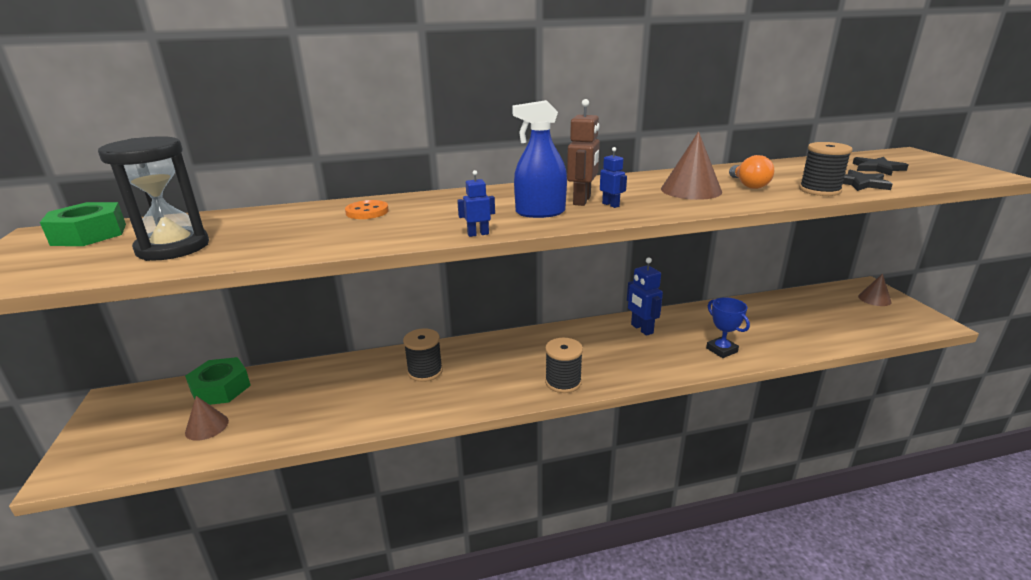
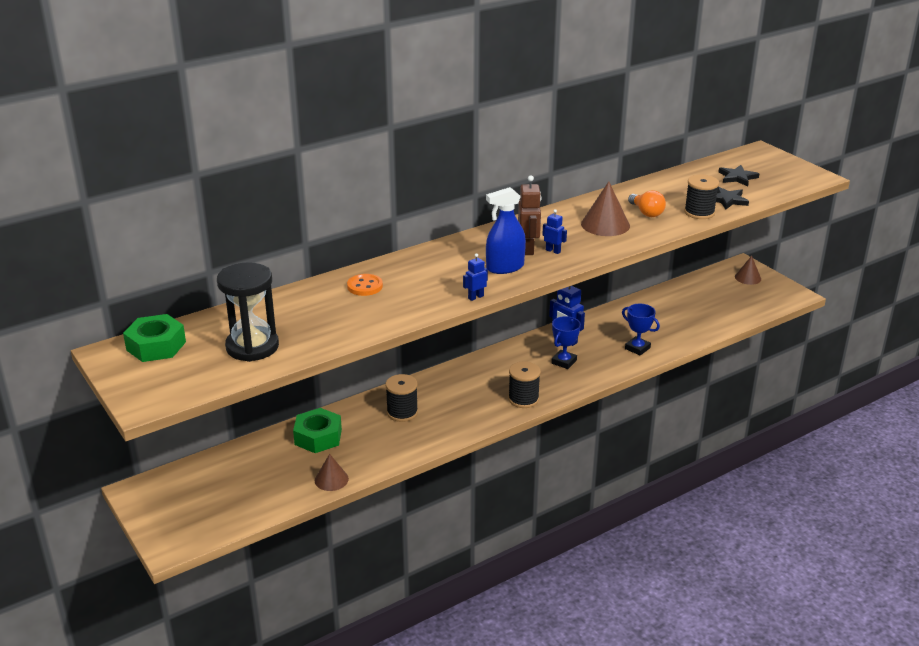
camera: 20 degrees left, 5 degrees up
green nut [185,357,251,405] -> green nut moved to [293,408,342,453]
brown cone [185,396,229,441] -> brown cone moved to [315,454,349,491]
none -> blue trophy [551,316,581,369]

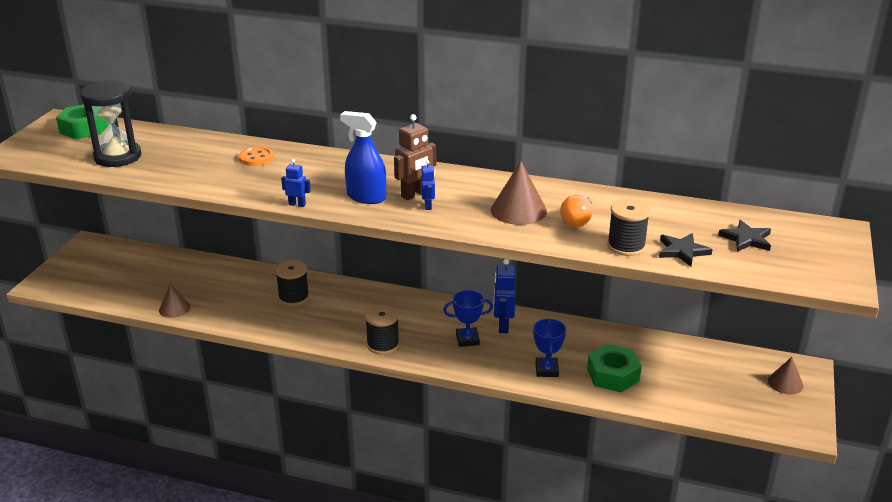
camera: 50 degrees right, 0 degrees up
green nut [293,408,342,453] -> green nut moved to [587,344,642,392]

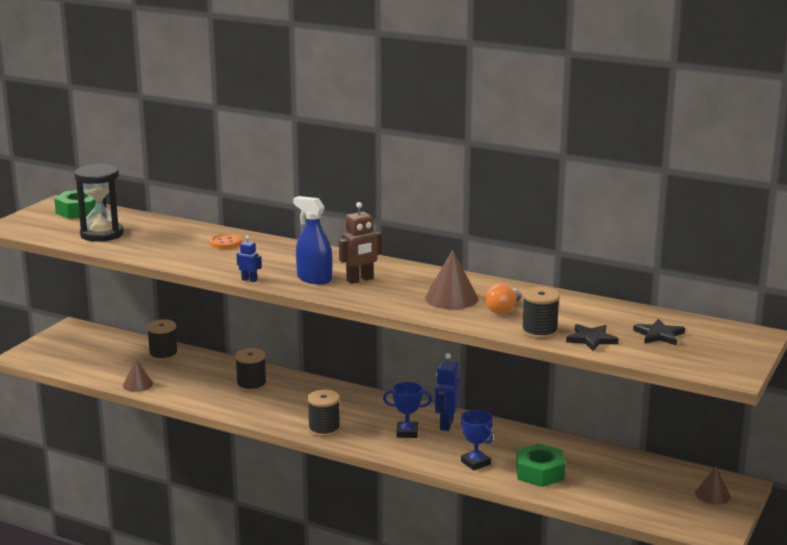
camera: 10 degrees right, 10 degrees down
blue robot [421,160,435,210] -> none
blue trophy [533,318,566,377] -> blue trophy turned 45 degrees counterclockwise [461,410,493,471]
none -> black spool [147,319,178,361]

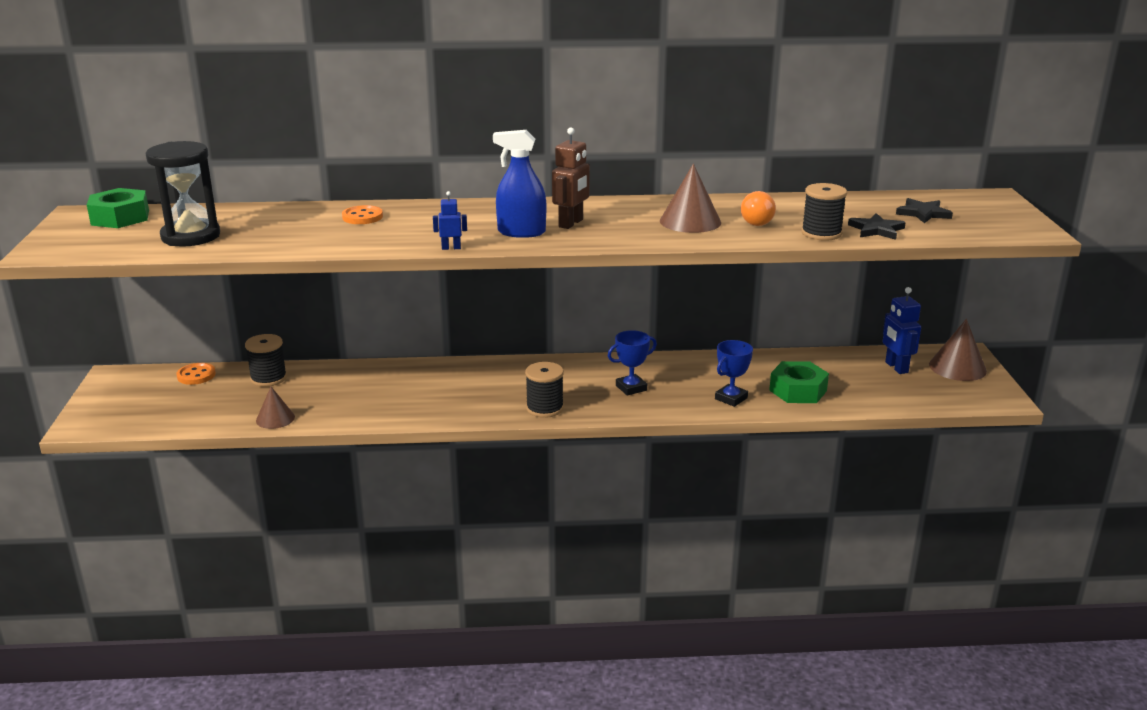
camera: 30 degrees left, 5 degrees up
black spool [235,348,267,392] -> none
blue robot [435,353,460,431] -> blue robot moved to [883,287,921,374]
blue trophy [461,410,493,471] -> blue trophy turned 75 degrees counterclockwise [715,340,753,407]
brown cone [695,466,731,505] -> brown cone [929,319,987,381], size x1.58
none -> orange button [176,363,216,385]

